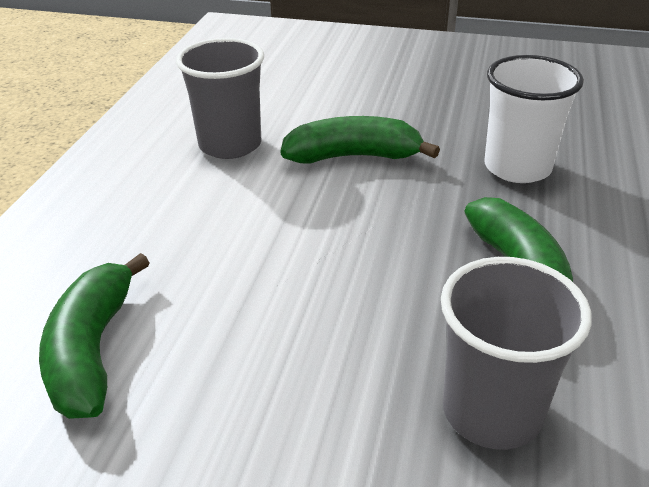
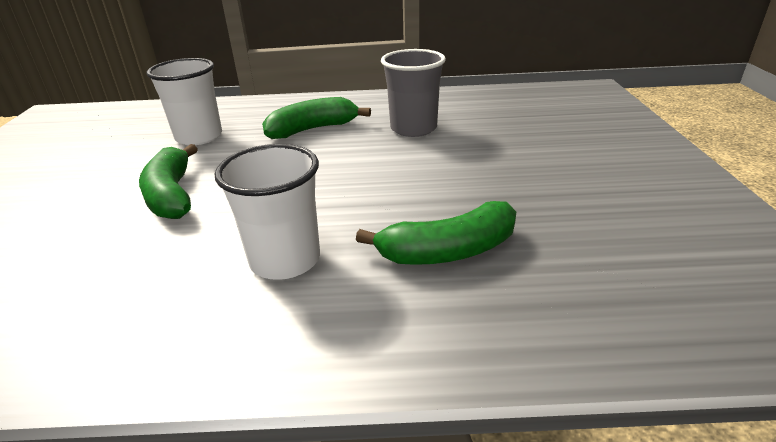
camera: 105 degrees left, 5 degrees down
grey cup [176,38,264,159] -> none
none -> white cup [215,144,320,280]

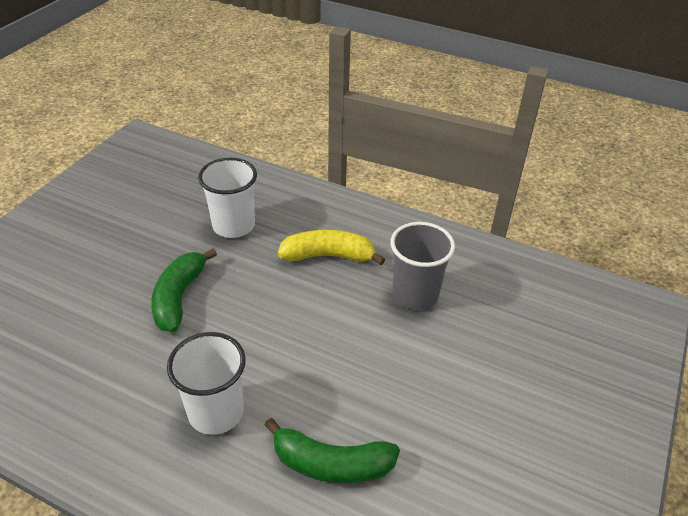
camera: 25 degrees right, 10 degrees up
green banana [262,97,371,139] -> yellow banana [278,230,385,265]

